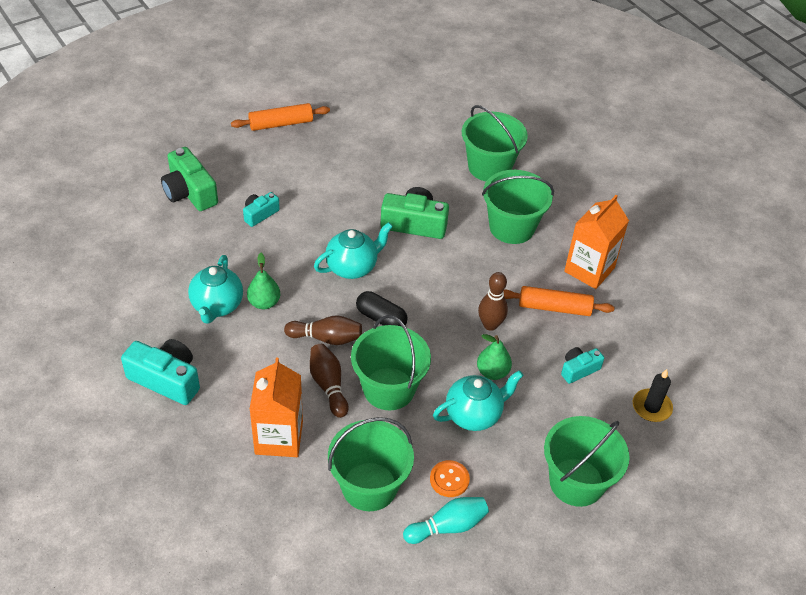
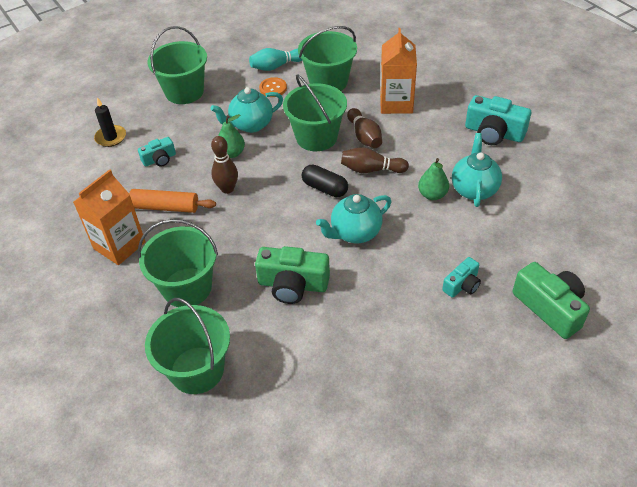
camera: 175 degrees left, 0 degrees up
orange rolling pin [231,103,330,131] -> none

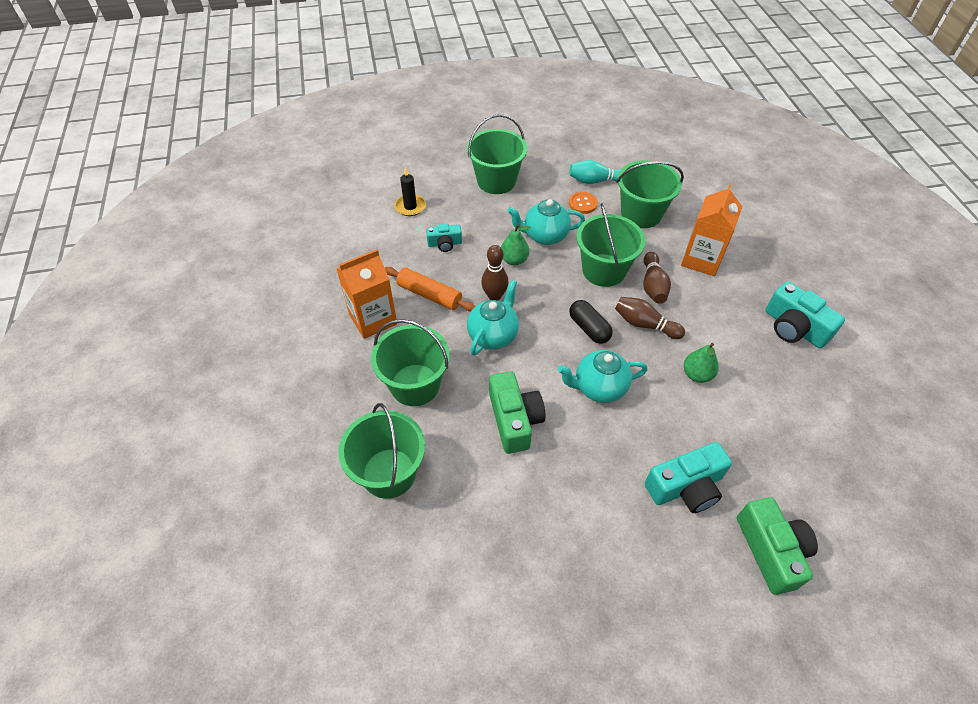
camera: 20 degrees right, 5 degrees up
green camera [255,246,330,304] -> green camera turned 135 degrees counterclockwise [489,371,546,454]
turquoise camera [442,257,481,298] -> turquoise camera [645,442,732,513], size x1.74
turquoise teapot [452,133,502,207] -> turquoise teapot moved to [467,280,519,355]

